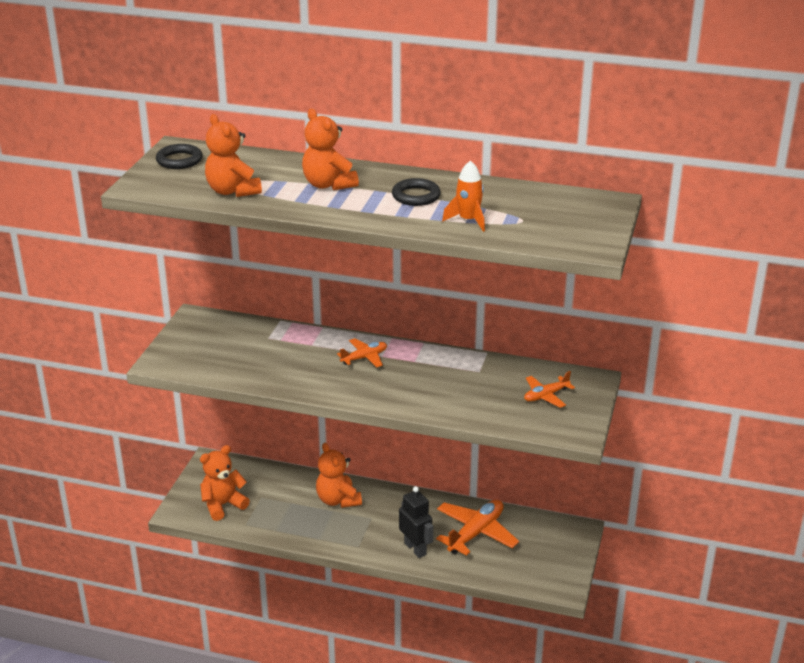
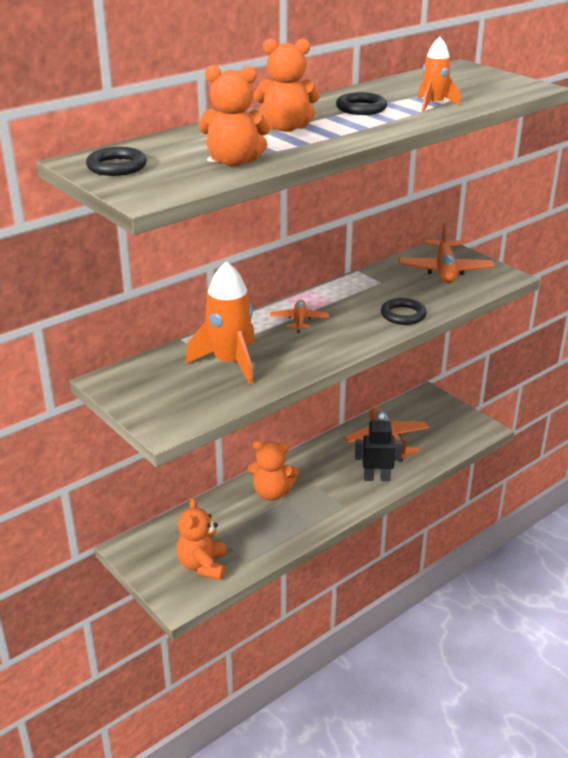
camera: 55 degrees left, 0 degrees up
orange plane [524,371,575,408] -> orange plane [399,222,494,283], size x1.75
none -> orange rocket [185,261,255,384]
none -> black ring [381,298,427,325]

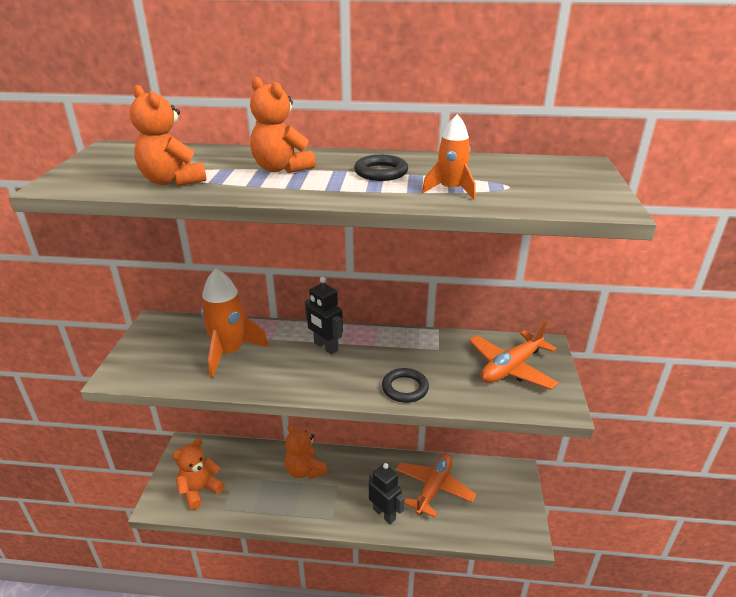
camera: 45 degrees right, 0 degrees up
black ring [86,147,147,176] -> none
orange plane [270,300,329,333] -> black robot [305,277,343,355]

